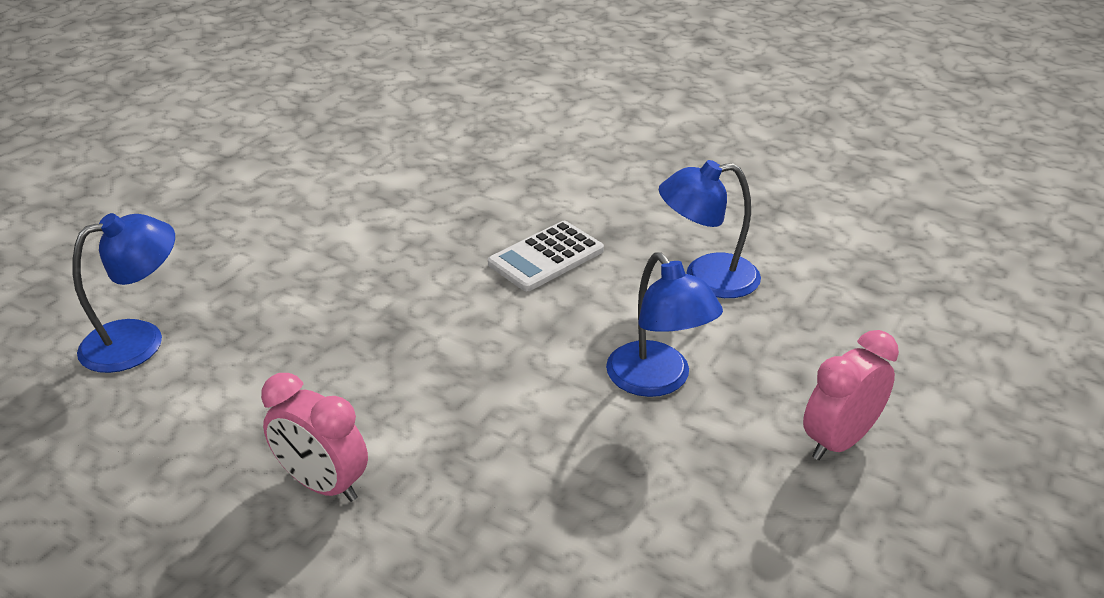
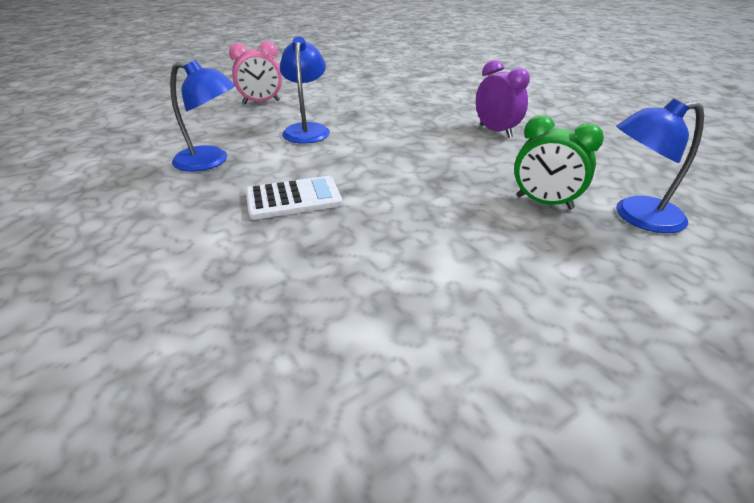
camera: 155 degrees left, 0 degrees up
pink clock [261,373,368,502] -> purple clock [476,60,530,138]
none -> green clock [514,115,604,210]

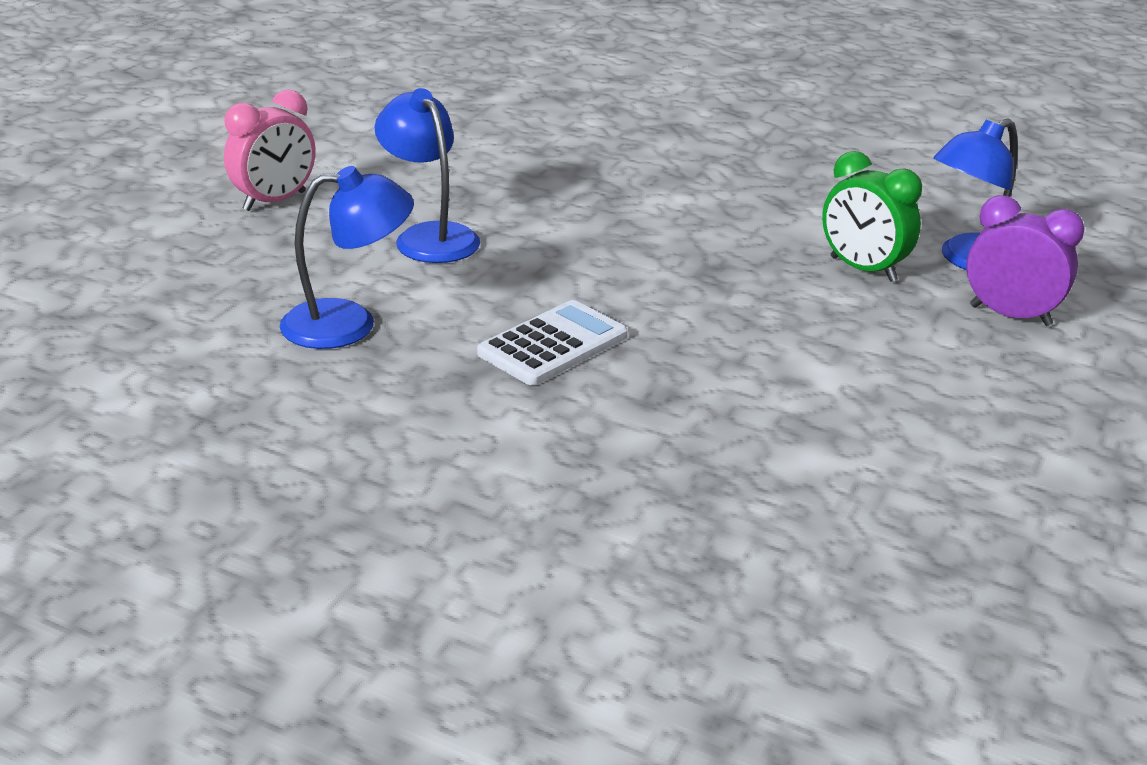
camera: 30 degrees left, 5 degrees down
purple clock [476,60,530,138] -> purple clock moved to [966,195,1084,326]
green clock [514,115,604,210] -> green clock turned 45 degrees clockwise [822,151,922,282]

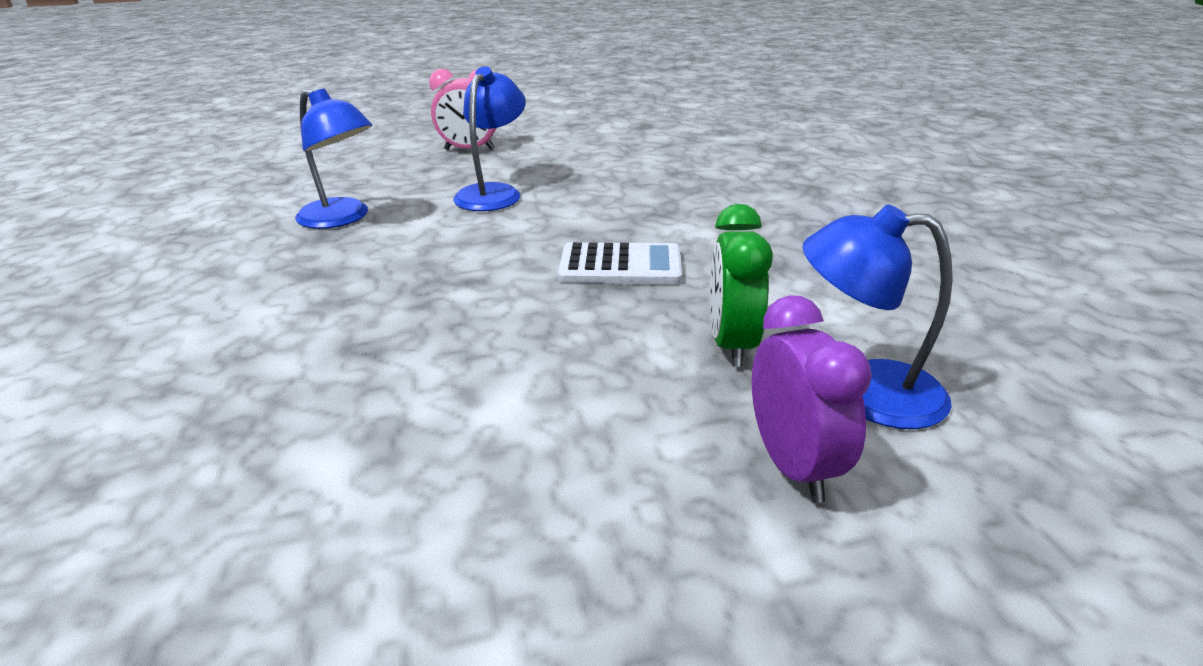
camera: 50 degrees right, 0 degrees up
white calculator [477,300,628,385] -> white calculator moved to [558,242,682,284]

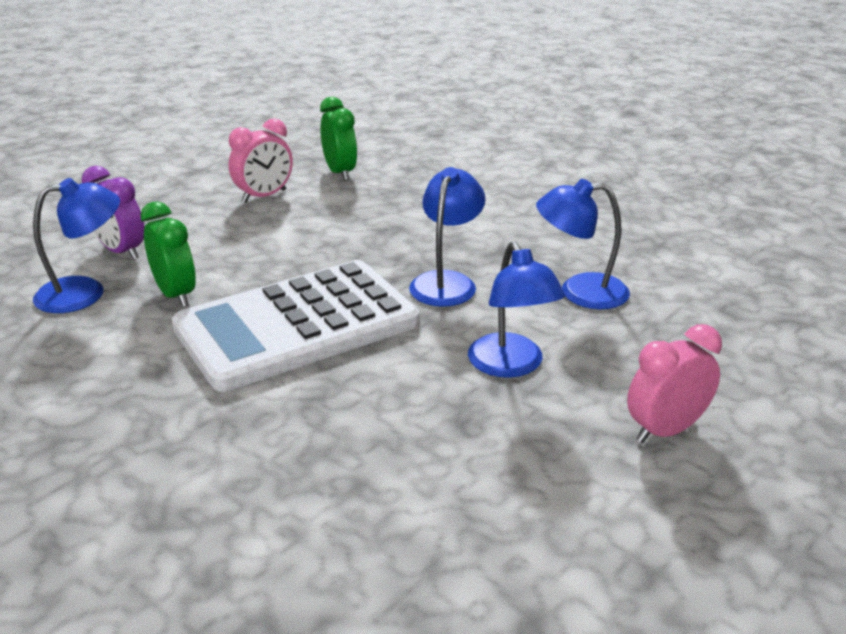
camera: 145 degrees right, 0 degrees up
white calculator [558,242,682,284] -> white calculator [172,260,419,392], size x2.09
none -> pink clock [229,118,293,203]
none -> green clock [320,97,357,181]
none -> blue lamp [409,167,485,307]

